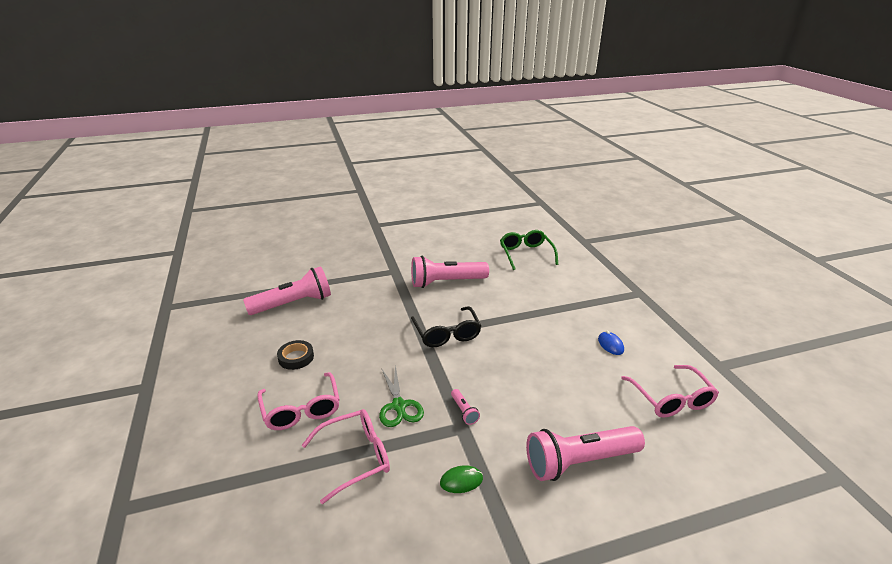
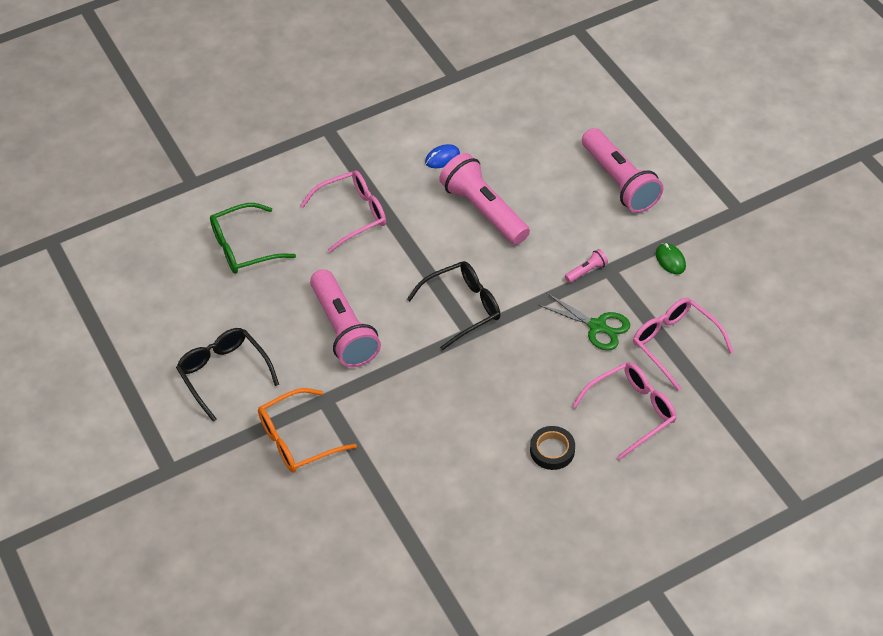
camera: 100 degrees left, 20 degrees up
pink flashlight [243,266,331,315] -> pink flashlight moved to [439,153,530,245]
green scissors [379,365,424,427] -> green scissors turned 60 degrees clockwise [538,293,630,351]
pink glasses [621,365,719,418] -> pink glasses moved to [300,170,386,252]
none -> black glasses [176,328,279,422]
none -> orange glasses [258,388,357,473]

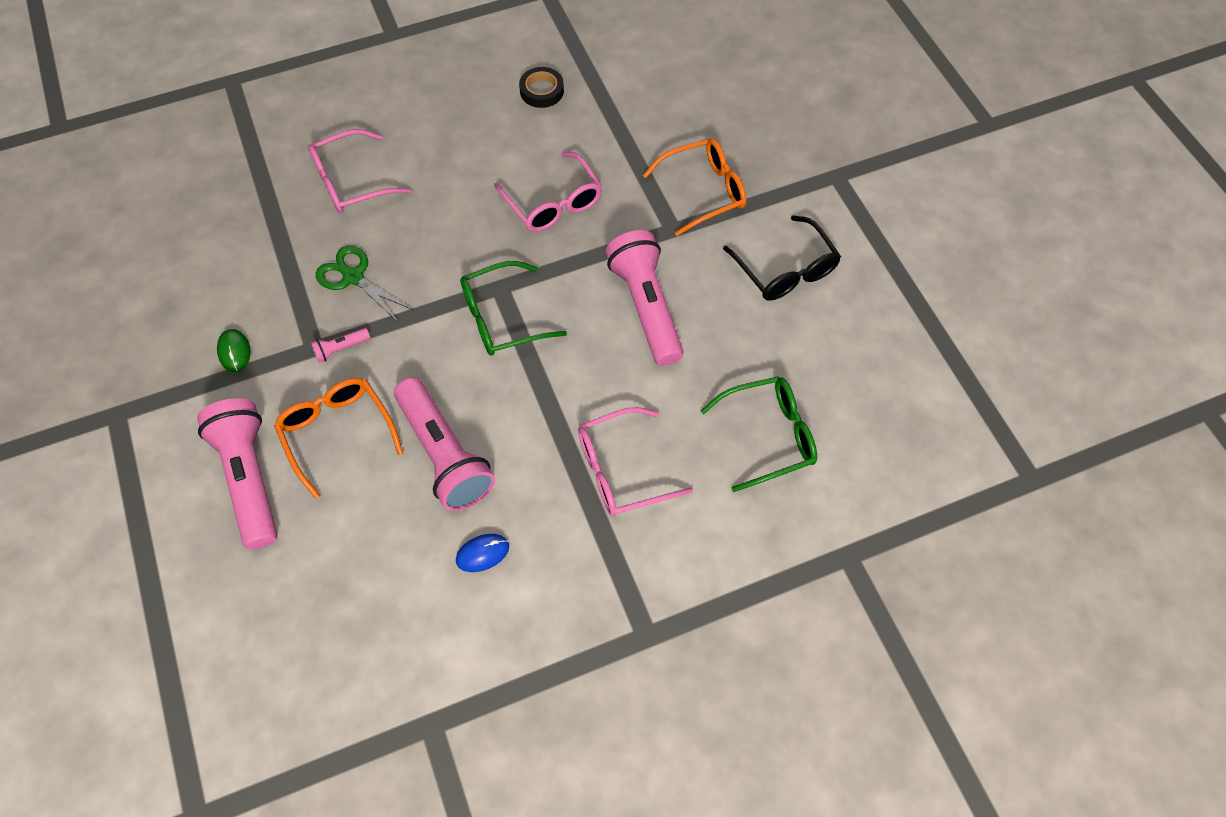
camera: 175 degrees left, 10 degrees up
black glasses [407,261,500,350] -> green glasses [460,261,567,356]
black tape [530,426,575,470] -> black tape moved to [519,67,564,108]
pink glasses [633,298,733,391] -> pink glasses moved to [494,152,602,232]
none -> orange glasses [274,378,403,499]

